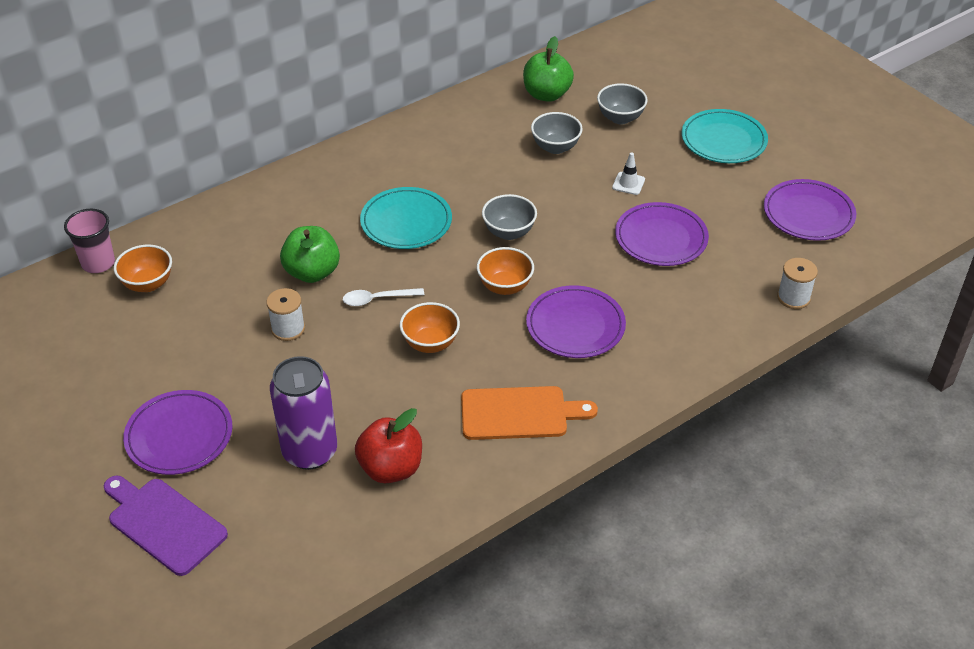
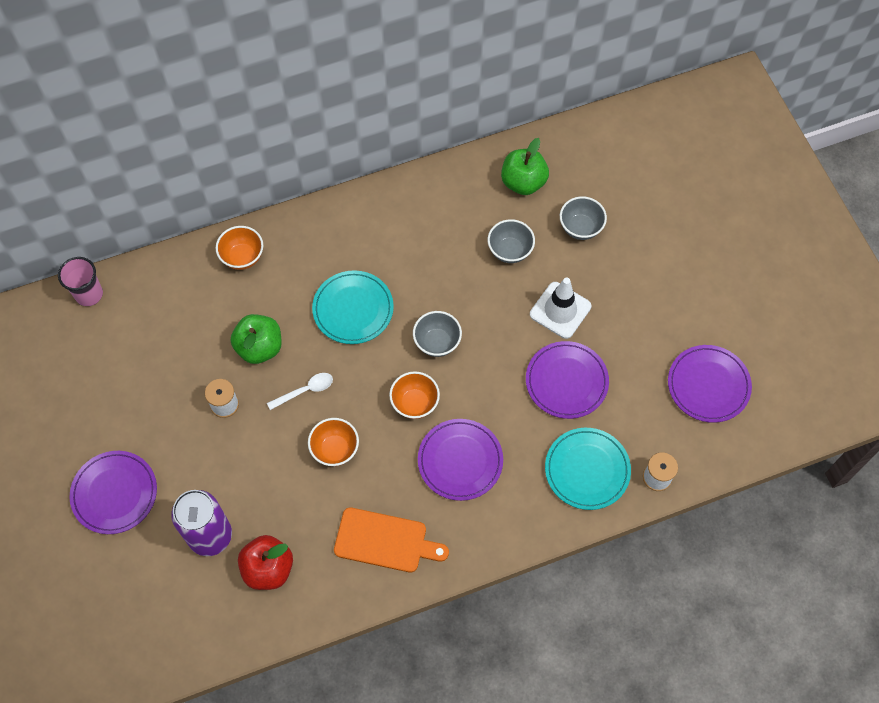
camera: 15 degrees right, 20 degrees up
purple cutting board [104,476,228,576] -> none
orange bowl [114,245,172,292] -> orange bowl moved to [216,226,263,270]
white spoon [343,288,424,306] -> white spoon turned 150 degrees clockwise [267,373,333,410]
white traffic cone [612,152,645,195] -> white traffic cone [530,277,592,339], size x1.88
turquoise plate [682,109,768,163] -> turquoise plate moved to [545,428,631,510]

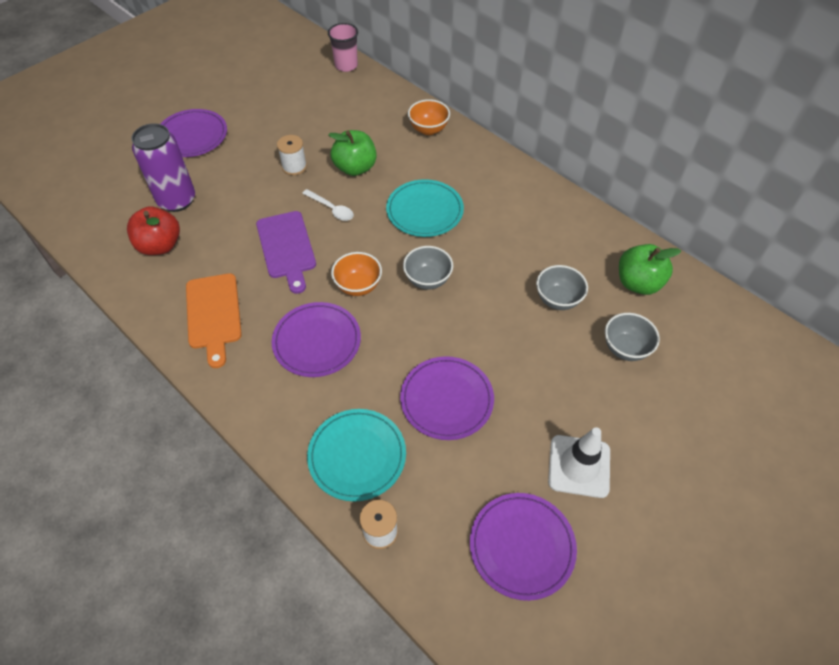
camera: 65 degrees right, 10 degrees down
orange bowl [308,418,359,466] -> purple cutting board [256,211,316,294]
white traffic cone [530,277,592,339] -> white traffic cone moved to [548,427,610,498]

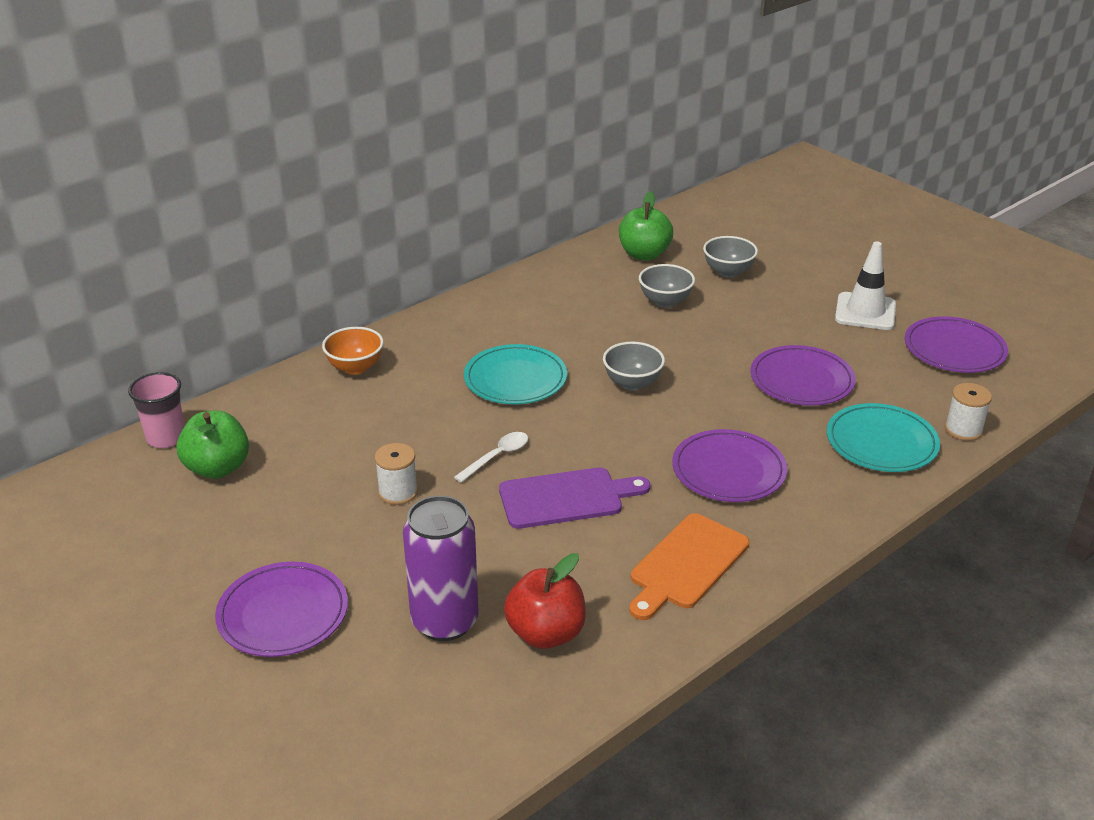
camera: 85 degrees left, 20 degrees down
orange cutting board [186,273,242,368] -> orange cutting board turned 135 degrees clockwise [629,513,749,620]
green apple [328,130,377,176] -> green apple moved to [176,410,249,479]
orange bowl [331,252,382,296] -> none

